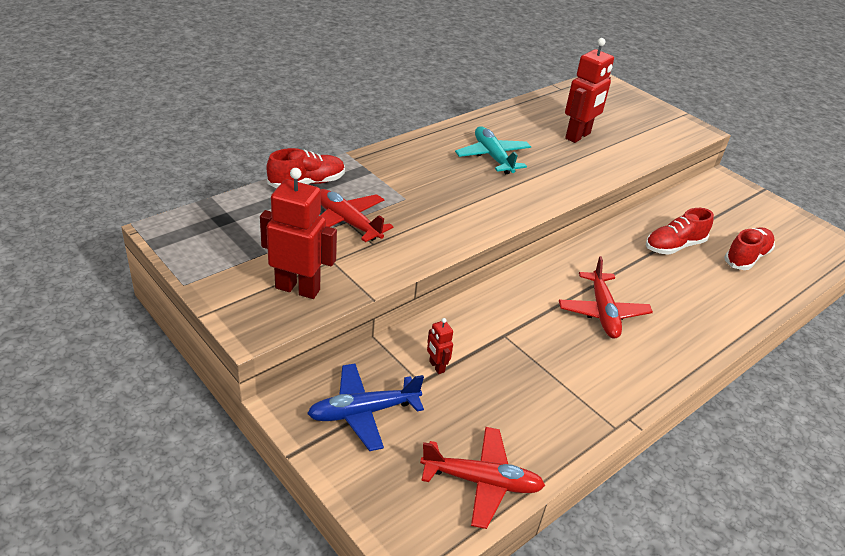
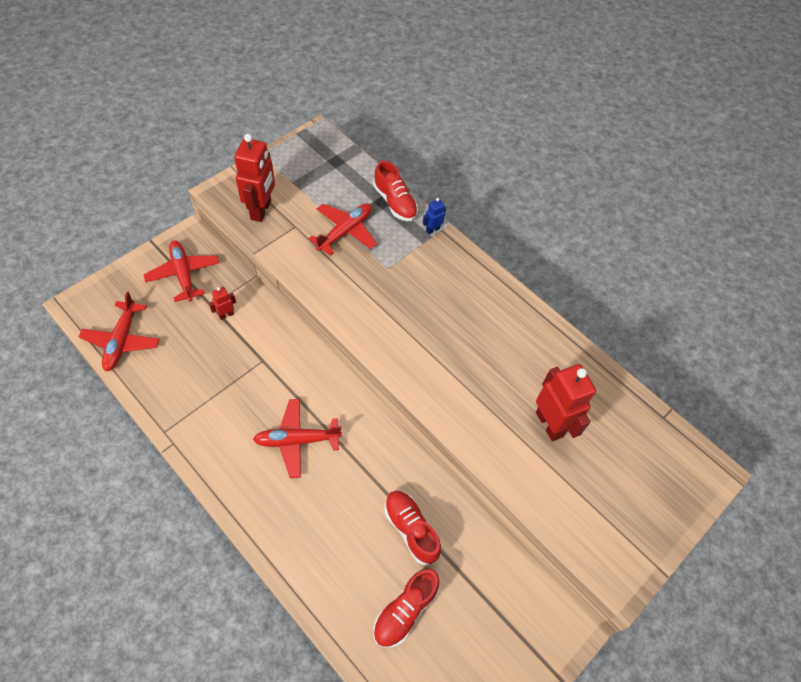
camera: 85 degrees right, 20 degrees up
blue plane [307,363,424,451] -> red plane [144,240,219,302]
turquoise plane [455,126,531,174] -> none
red robot [565,38,614,143] -> red robot turned 150 degrees counterclockwise [536,364,596,441]
red shoe [724,227,775,270] -> red shoe turned 90 degrees clockwise [373,569,439,648]
none -> blue robot [423,198,446,234]

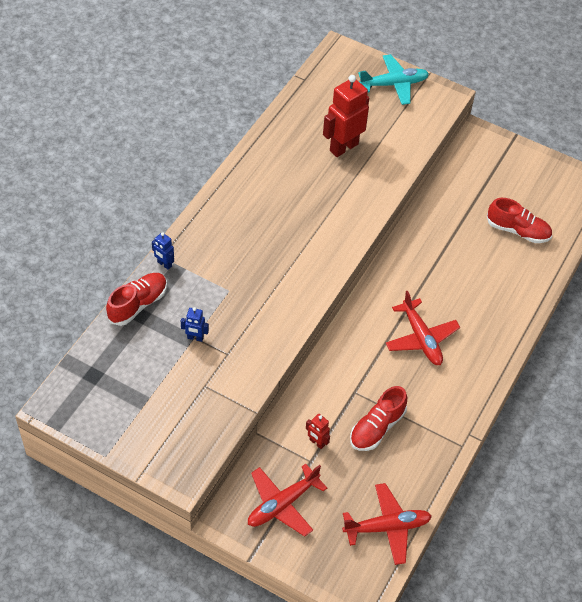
camera: 105 degrees left, 5 degrees down
red robot [234,134,275,222] -> none
red plane [309,203,377,256] -> blue robot [181,307,209,342]
red shoe [385,490,441,565] -> red shoe moved to [350,386,407,451]
none -> turquoise plane [358,54,429,105]

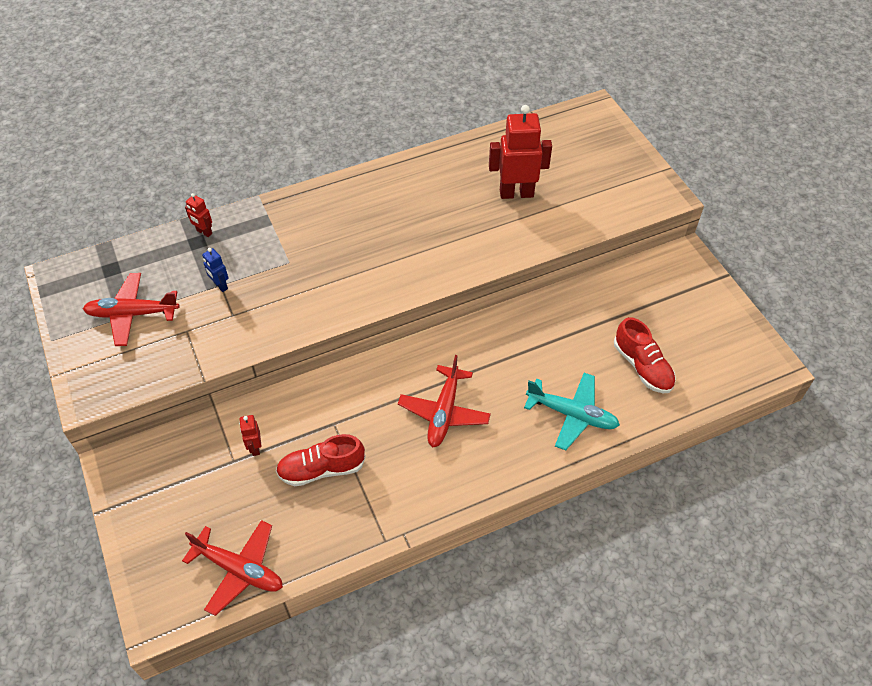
camera: 40 degrees right, 0 degrees up
red shoe [106,273,167,326] -> red robot [185,193,212,237]
blue robot [152,232,174,270] -> none
red plane [248,464,327,537] -> red plane moved to [83,273,180,346]
turquoise plane [358,54,429,105] -> turquoise plane moved to [524,373,620,450]

